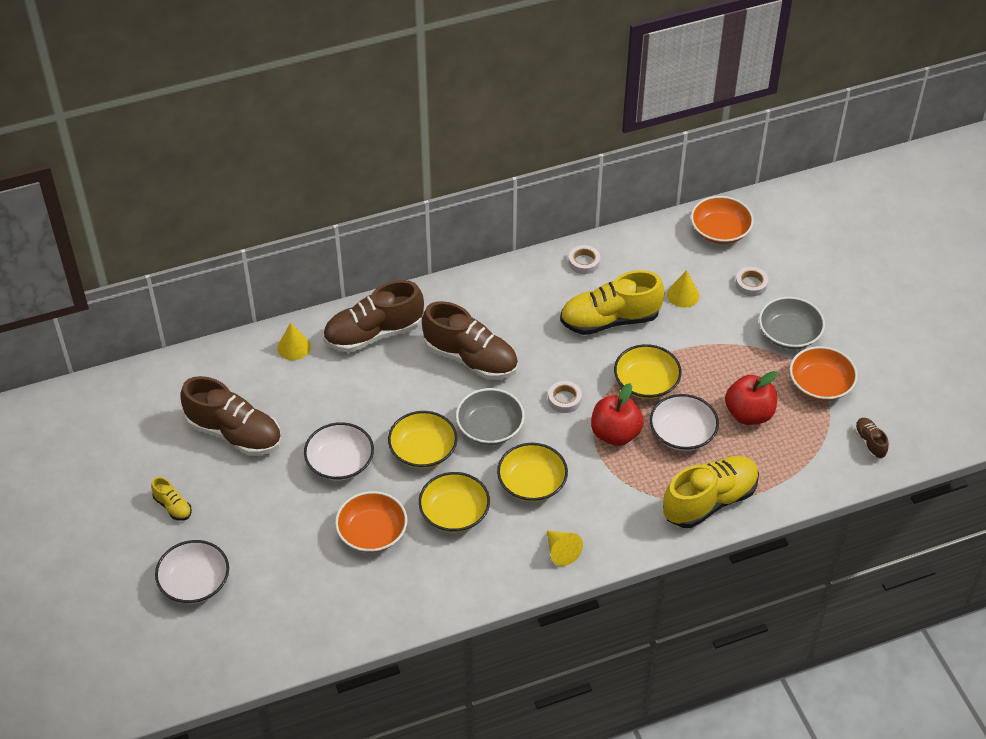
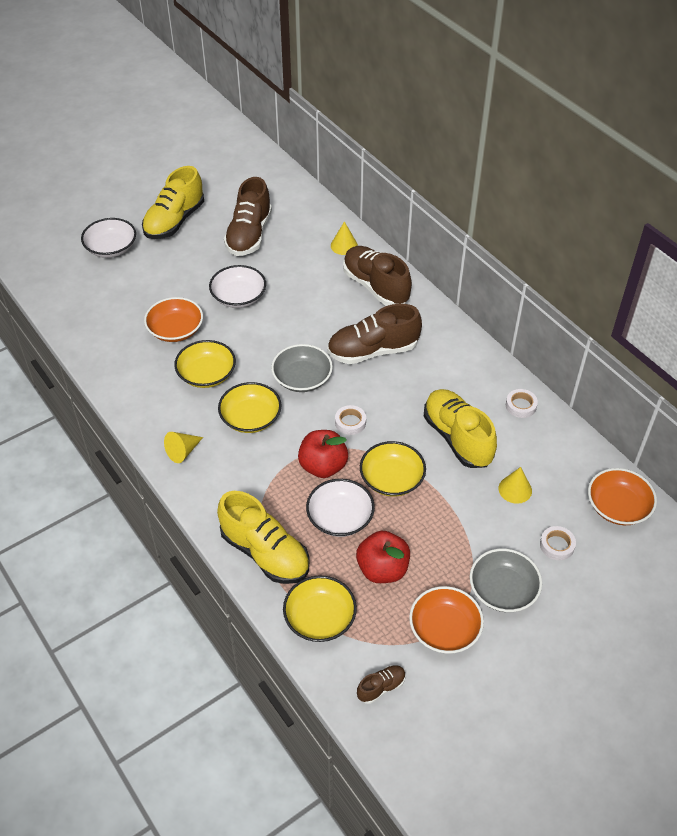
camera: 75 degrees right, 0 degrees up
yellow shoe [151,477,192,521] -> yellow shoe [142,166,204,239], size x2.19
yellow bowl [388,411,458,468] -> yellow bowl moved to [283,576,357,642]
brown shoe [422,301,518,380] -> brown shoe turned 60 degrees clockwise [327,304,422,364]

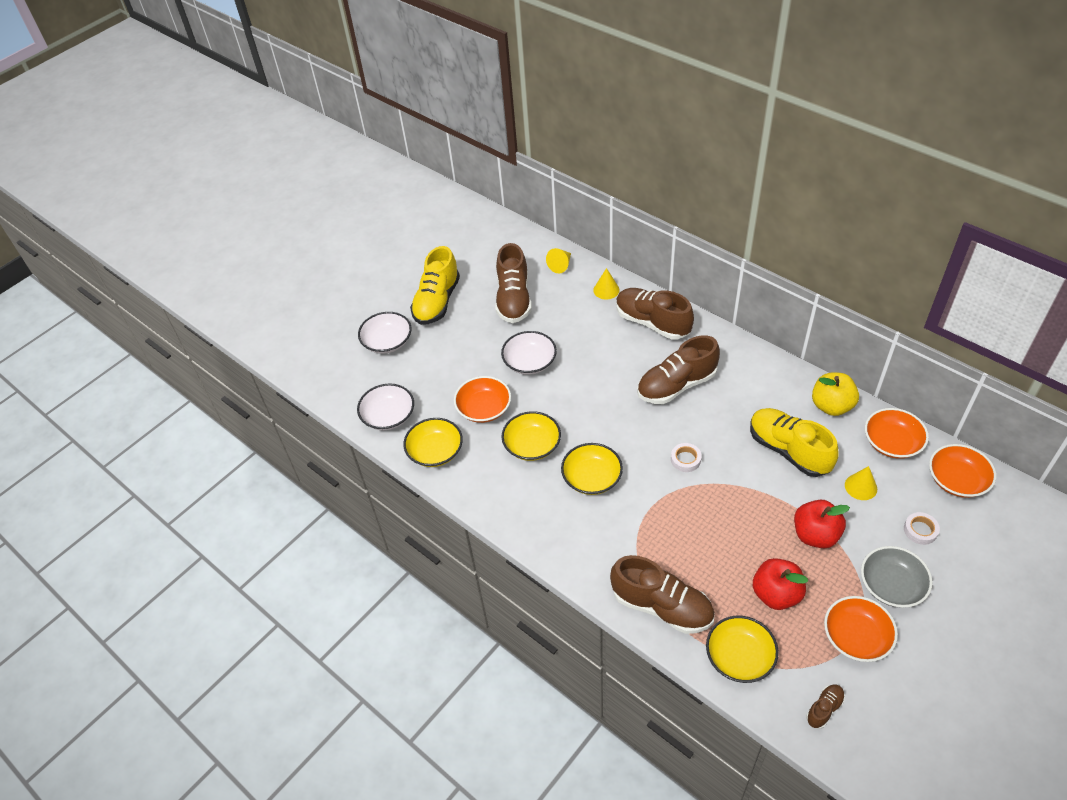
camera: 10 degrees left, 0 degrees up
yellow cone [164,432,203,463] -> yellow cone moved to [546,248,571,273]
yellow shoe [217,491,310,584] -> brown shoe [610,555,714,634]
grey bowl [271,344,333,392] -> none
red apple [298,430,348,478] -> red apple moved to [794,500,850,548]
white bowl [306,479,375,537] -> white bowl moved to [357,384,414,430]
yellow bowl [360,441,426,497] -> yellow bowl moved to [403,418,463,467]
white tape [506,389,538,418] -> yellow apple [812,372,859,416]
none -> orange bowl [865,408,929,459]

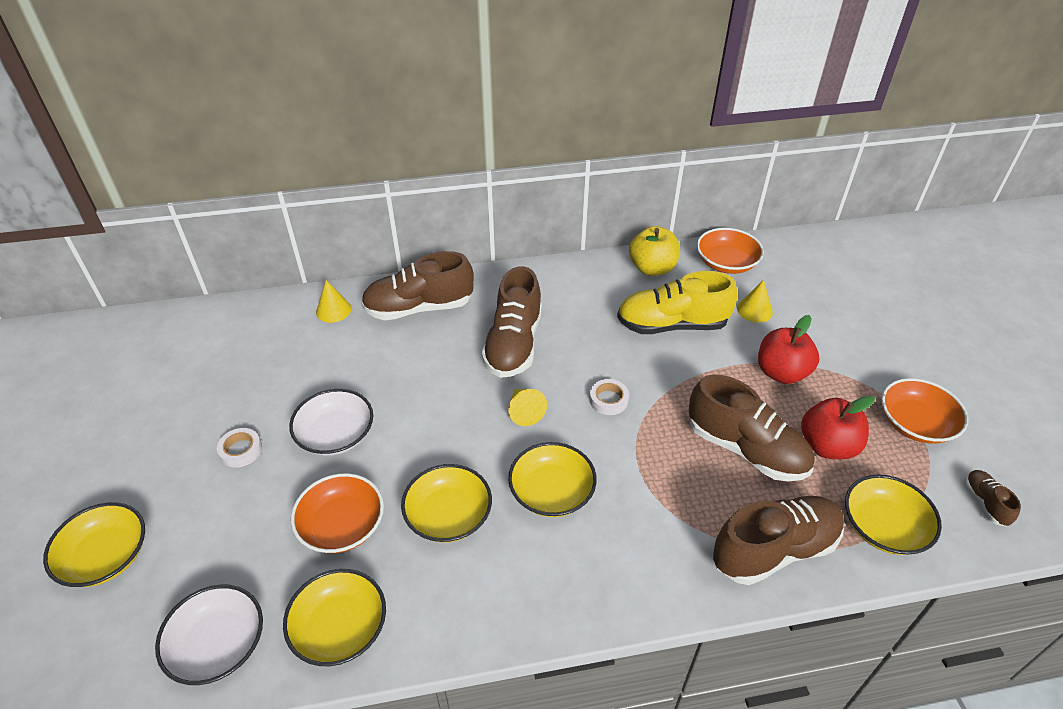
camera: 55 degrees left, 5 degrees down
white bowl [358,312,411,354] -> yellow bowl [43,502,145,587]
yellow shoe [410,246,460,325] -> none
brown shoe [495,243,532,323] -> brown shoe moved to [689,374,815,482]
yellow cone [546,248,571,273] -> yellow cone moved to [508,389,547,426]
grey bowl [861,546,933,608] -> none
white tape [904,512,940,545] -> white tape moved to [217,428,262,468]
orange bowl [929,444,996,498] -> none

